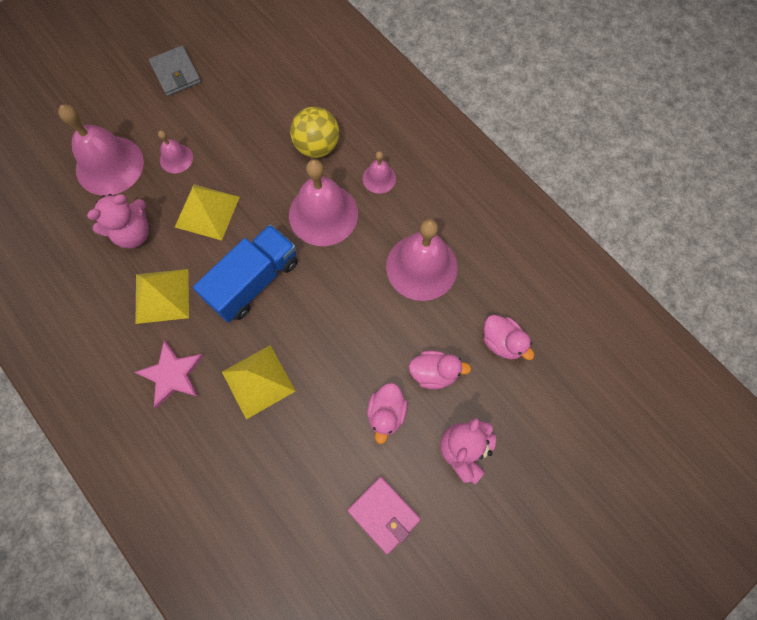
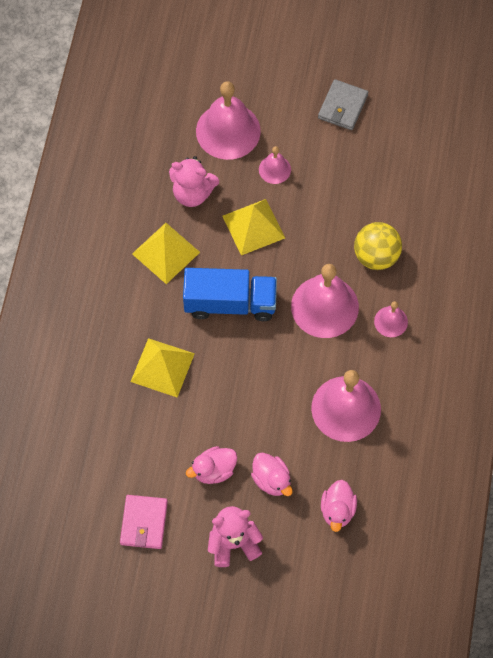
camera: 50 degrees right, 5 degrees down
pink star [135,340,204,409] -> none

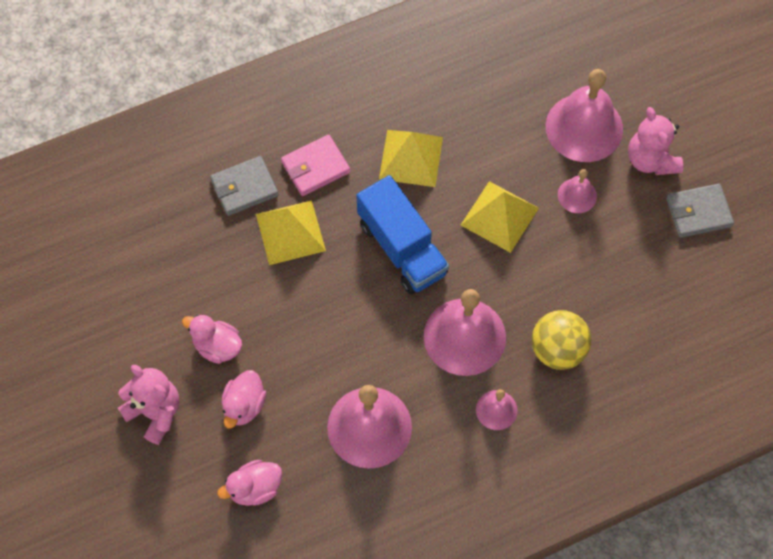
camera: 55 degrees right, 0 degrees up
pink wallet [120,495,168,549] -> pink wallet moved to [281,134,350,196]
pink teddy bear [169,156,219,207] -> pink teddy bear moved to [628,107,683,175]
none -> grey wallet [210,156,279,216]

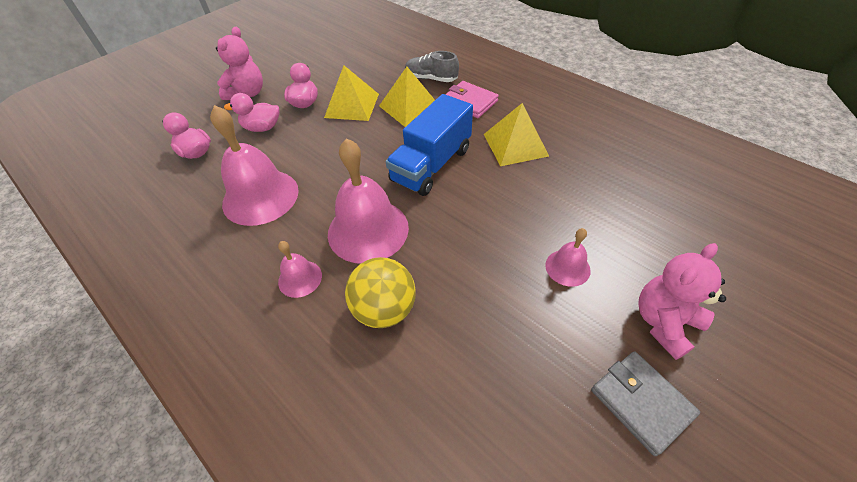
camera: 70 degrees right, 15 degrees down
grey wallet [210,156,279,216] -> grey shoe [405,51,459,82]
yellow pyramid [461,181,539,253] -> yellow pyramid moved to [324,66,379,121]
pink bell [546,69,623,162] -> none

